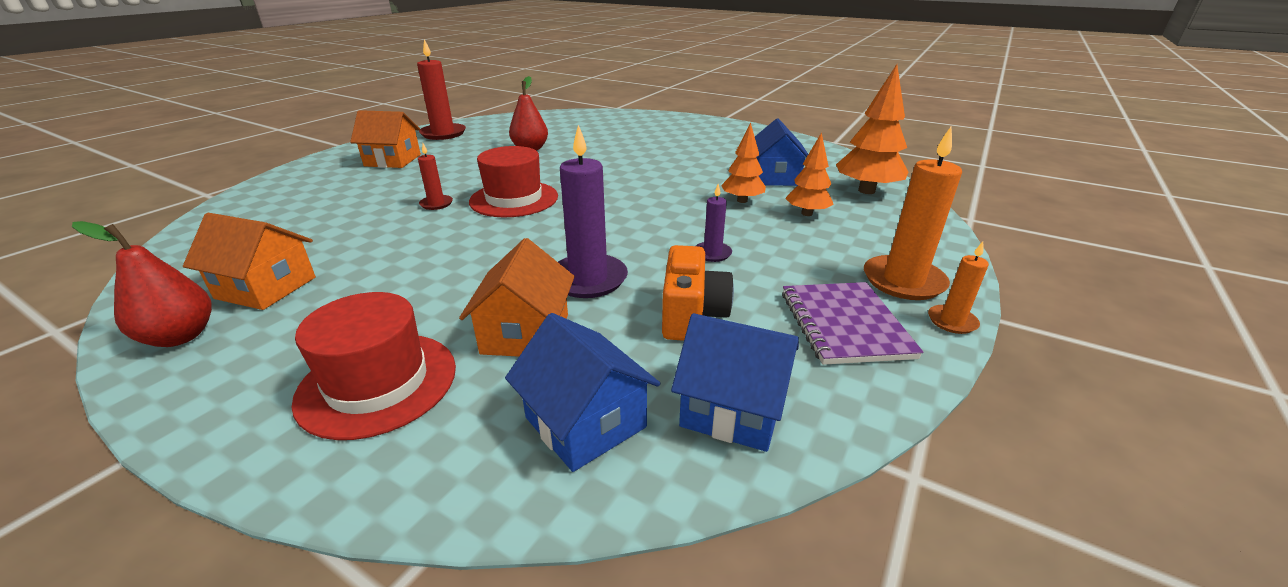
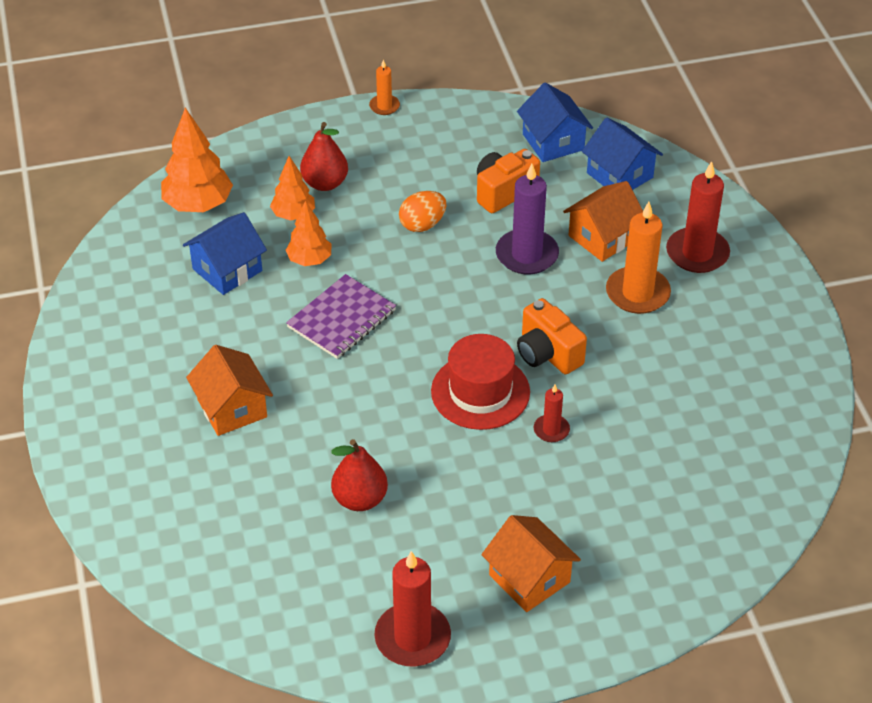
camera: 135 degrees left, 15 degrees up
red pear [72,221,212,347] -> red pear moved to [300,122,348,191]
orange house [183,213,316,310] -> orange house moved to [186,345,273,436]
red hat [291,292,456,440] -> red candle [666,161,730,273]
blue house [505,313,660,472] -> blue house turned 45 degrees counterclockwise [582,117,663,190]
purple candle [696,184,732,262] -> orange egg [399,191,446,232]
purple notebook [782,282,923,365] -> purple notebook moved to [286,274,396,359]
orange candle [864,127,962,300] -> orange candle moved to [606,202,671,314]
none -> orange camera [517,298,587,374]

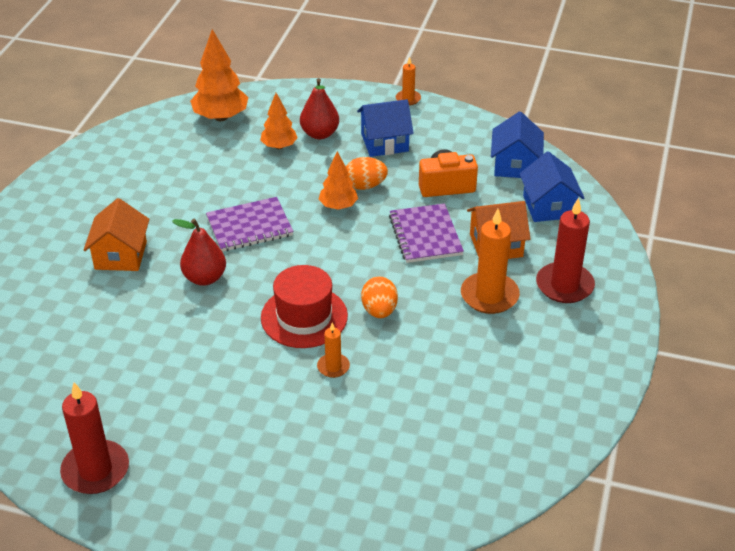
camera: 30 degrees right, 5 degrees down
blue house [183,212,267,295] -> blue house moved to [357,99,414,157]
orange tree [286,201,331,266] -> orange tree moved to [319,151,358,210]
red pear [331,439,388,511] -> red pear moved to [172,219,226,286]
orange house [482,515,581,612] -> none
purple candle [496,163,559,275] -> purple notebook [389,203,464,263]
orange camera [517,298,587,374] -> orange egg [361,276,398,318]
red candle [534,385,570,442] -> orange candle [317,323,350,378]

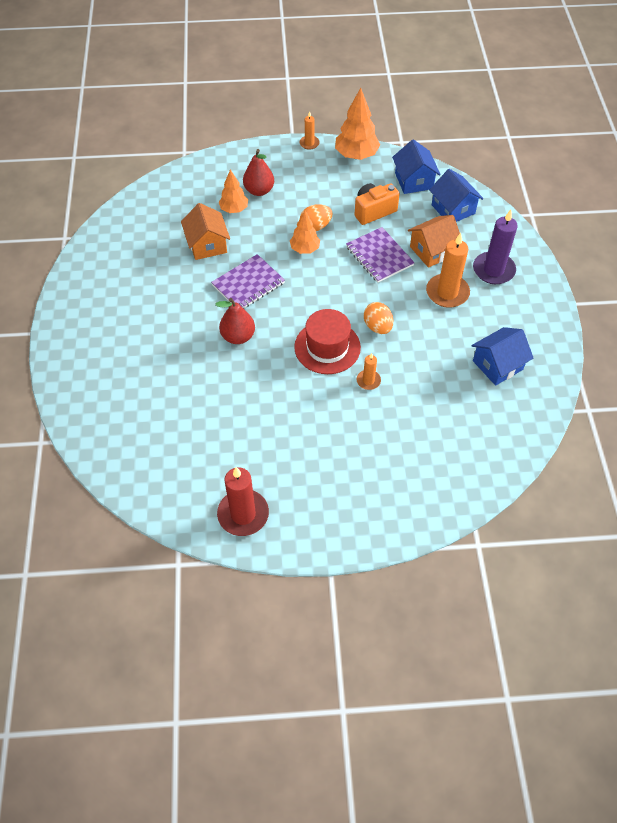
camera: 20 degrees left, 15 degrees up
orange house [84,198,150,271] -> orange house moved to [181,203,230,260]
orange tree [190,29,248,121] -> orange tree moved to [335,88,380,160]
blue house [357,99,414,157] -> blue house moved to [472,327,533,386]
red candle [536,198,595,303] -> purple candle [473,209,518,284]

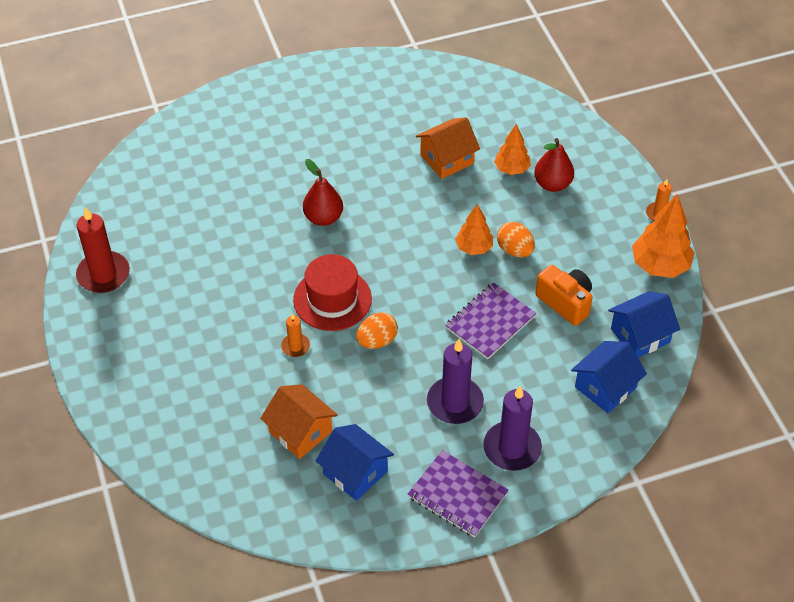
camera: 75 degrees right, 5 degrees down
purple notebook [211,254,285,309] -> purple notebook moved to [408,450,509,537]
orange house [408,215,460,268] -> orange house moved to [260,384,338,459]
orange candle [426,233,470,308] -> purple candle [427,339,484,424]

